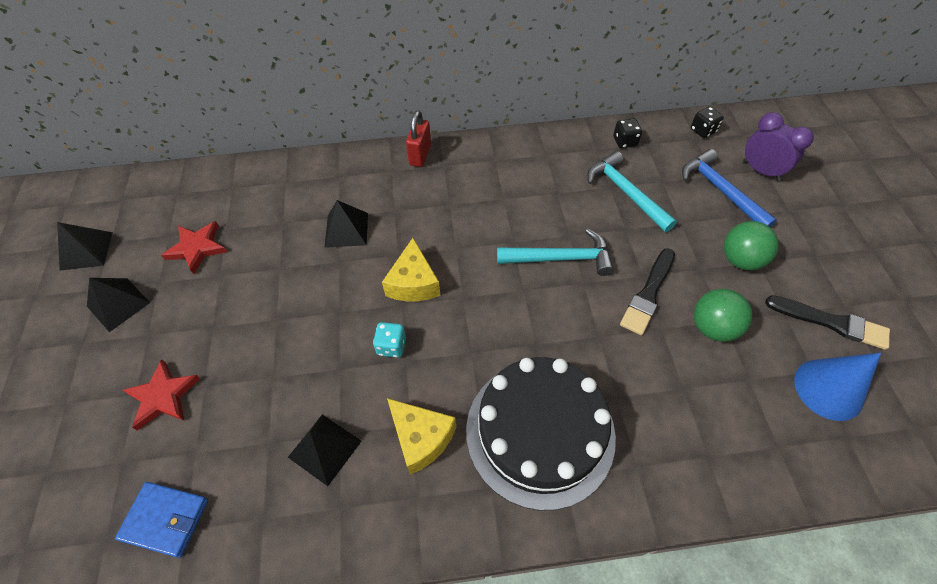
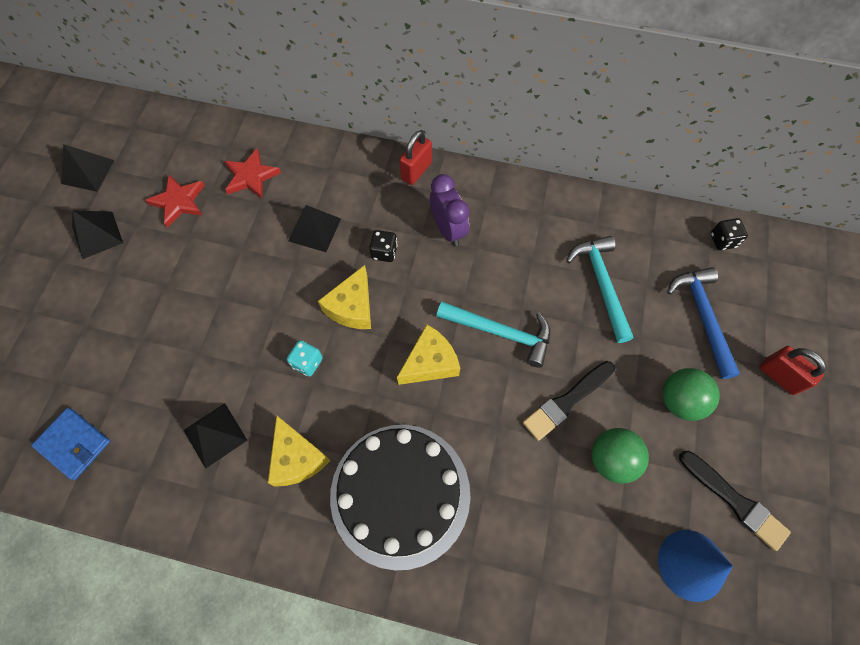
camera: 20 degrees right, 10 degrees up
red star [123,359,201,431] -> red star moved to [224,148,281,199]
black dice [613,118,642,148] -> black dice moved to [369,230,398,262]
purple clock [743,112,814,181] -> purple clock moved to [430,174,469,246]
none -> yellow cheese [397,325,460,385]
none -> red padlock [760,346,826,395]

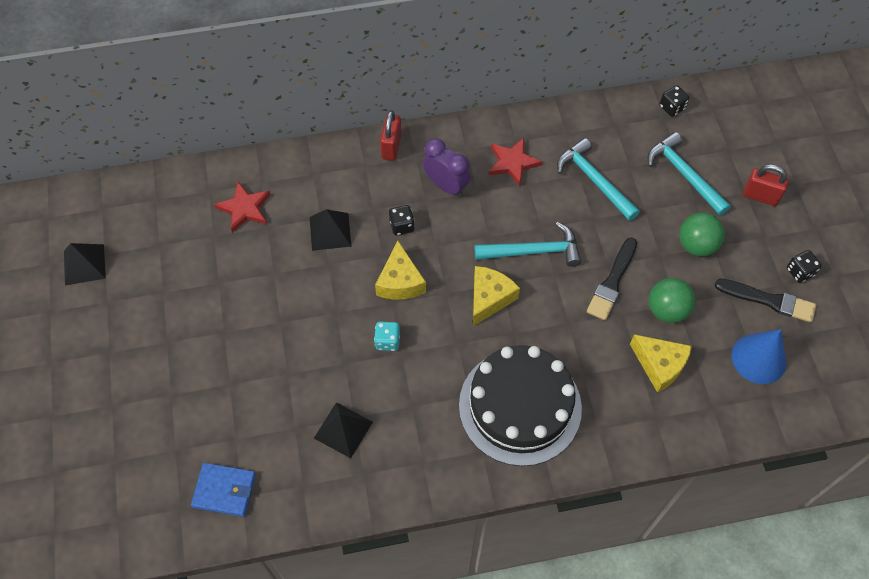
camera: 25 degrees left, 5 degrees down
black pyramid [72,210,123,259] -> none
red star [145,175,205,228] -> red star moved to [489,138,542,186]
yellow cheese [268,415,331,487] -> yellow cheese moved to [630,334,692,393]
blue hammer [667,267,740,379] -> turquoise hammer [647,132,731,215]
none -> black dice [787,250,822,283]

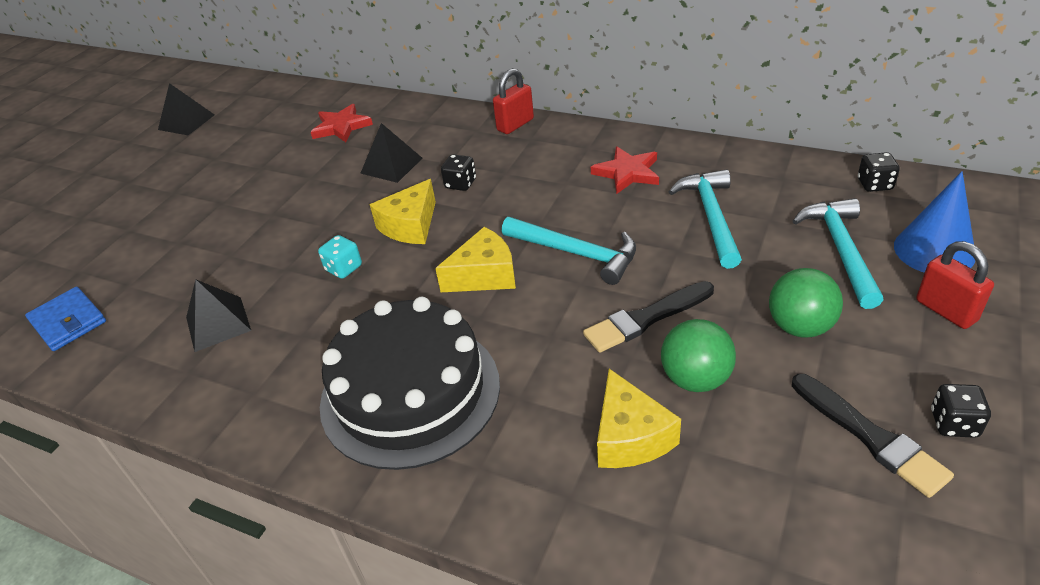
camera: 40 degrees right, 20 degrees down
purple clock [423,138,470,197] -> none
blue cone [732,329,787,384] -> blue cone moved to [894,171,976,273]

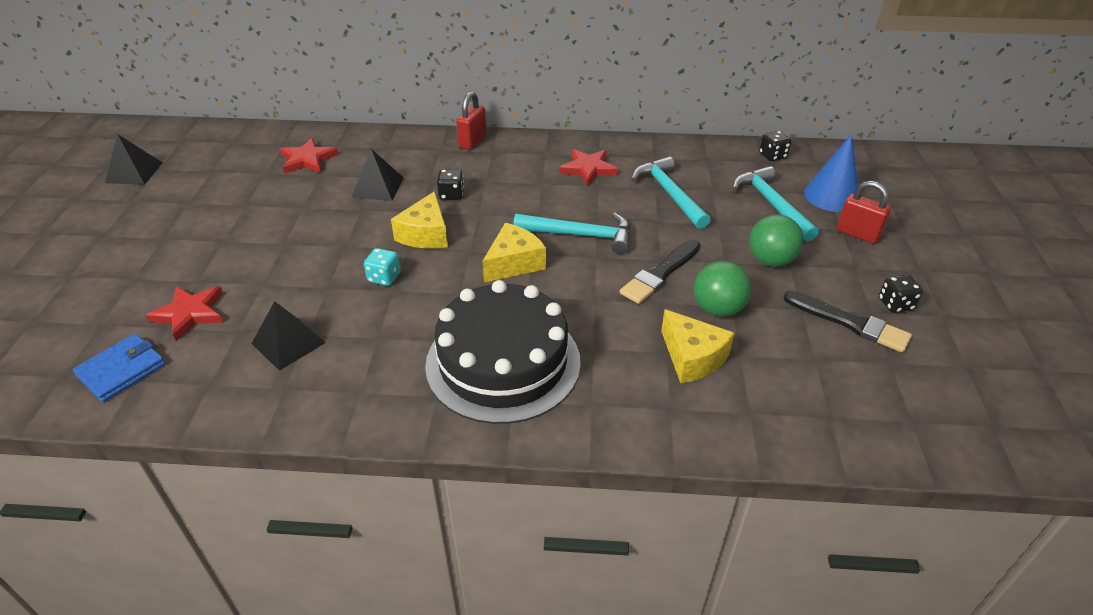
camera: 25 degrees left, 0 degrees up
blue wallet [25,287,106,351] -> blue wallet turned 75 degrees counterclockwise [73,334,165,402]
none -> red star [146,286,223,341]

